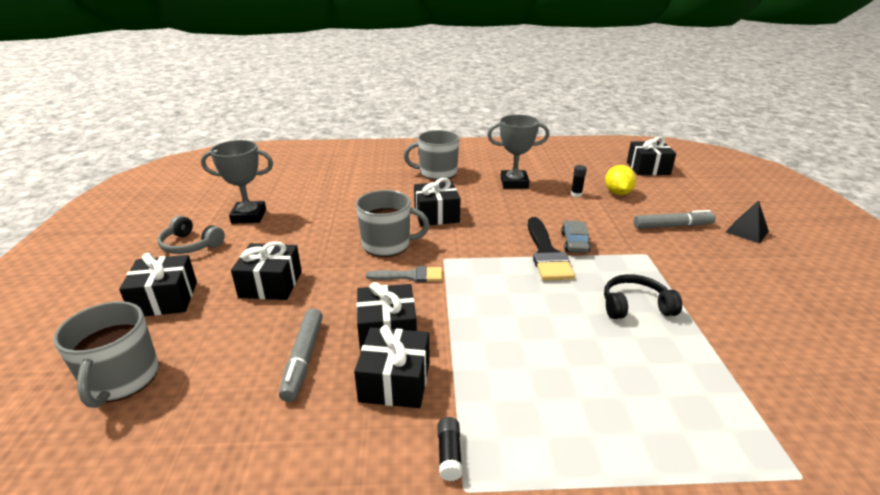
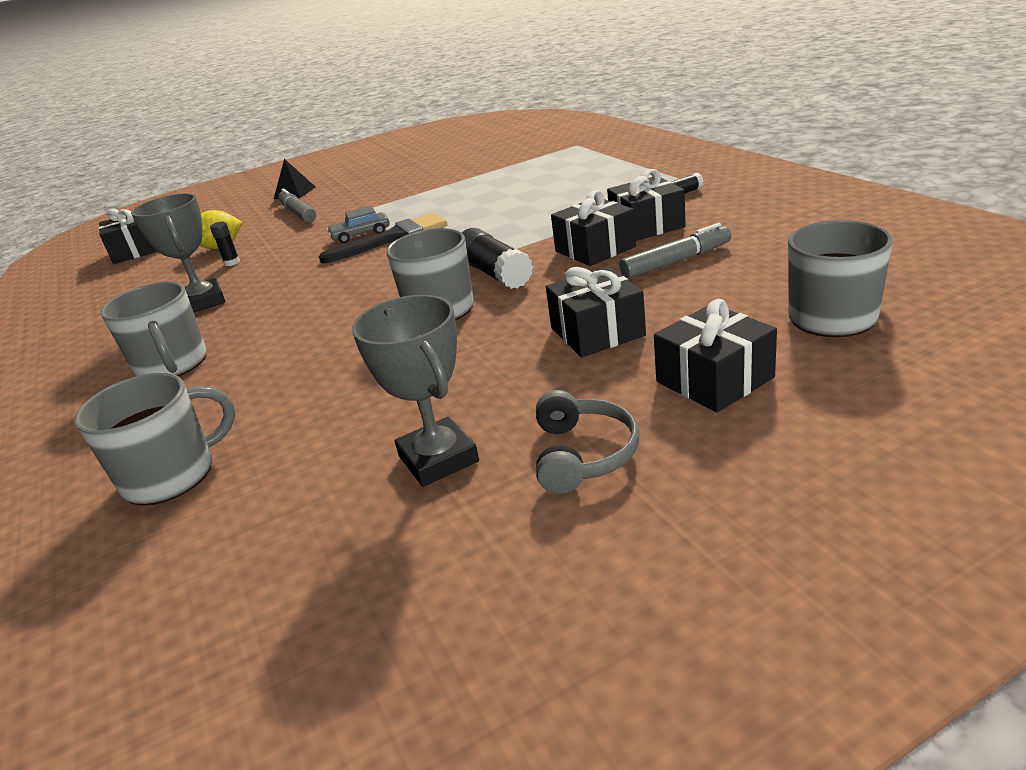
camera: 110 degrees left, 0 degrees up
grey brush [366,266,443,282] -> black glue stick [462,228,533,289]
black gift [414,178,461,226] -> none
black headphones [604,274,682,319] -> none
none -> grey mug [75,373,235,506]

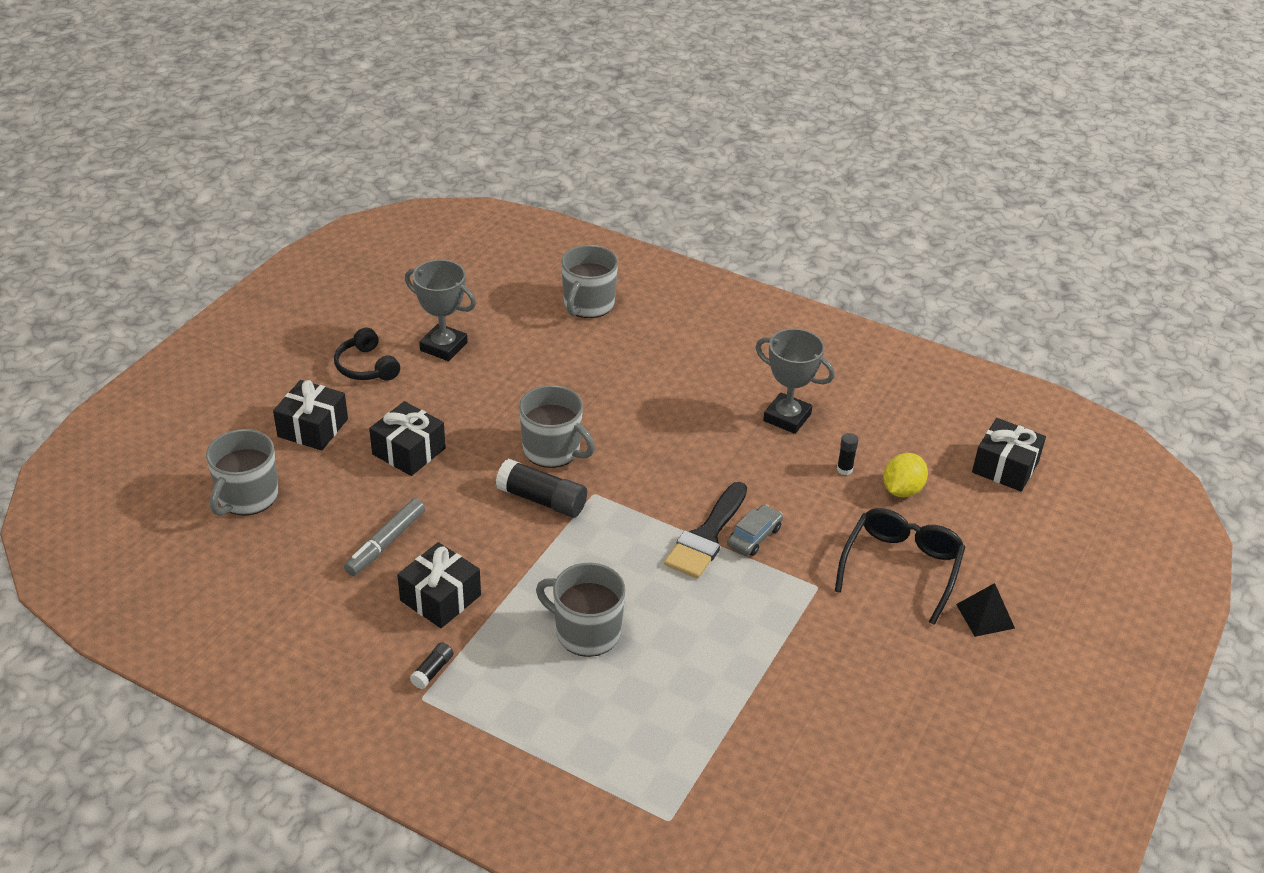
camera: 140 degrees right, 10 degrees up
grey mug [101,282,207,377] -> grey mug moved to [536,563,626,657]
grey marker [278,189,316,223] -> black glasses [835,508,965,625]
grey headphones [536,390,639,494] -> black headphones [334,328,400,381]
black gift [551,190,636,266] -> none

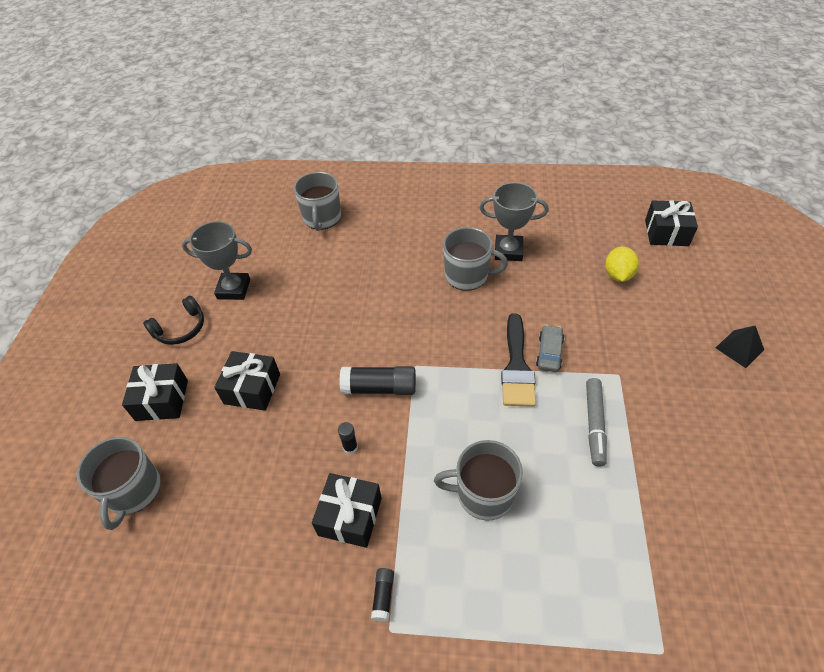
camera: 20 degrees left, 10 degrees up
black headphones [334,328,400,381] -> black headphones turned 75 degrees counterclockwise [143,296,204,345]
grey marker [344,498,425,576] -> grey marker moved to [586,378,607,467]
grey mug [519,385,595,468] -> grey mug moved to [443,227,508,291]
black glasses [835,508,965,625] -> none
black glue stick [837,433,858,475] -> black glue stick moved to [338,422,358,454]

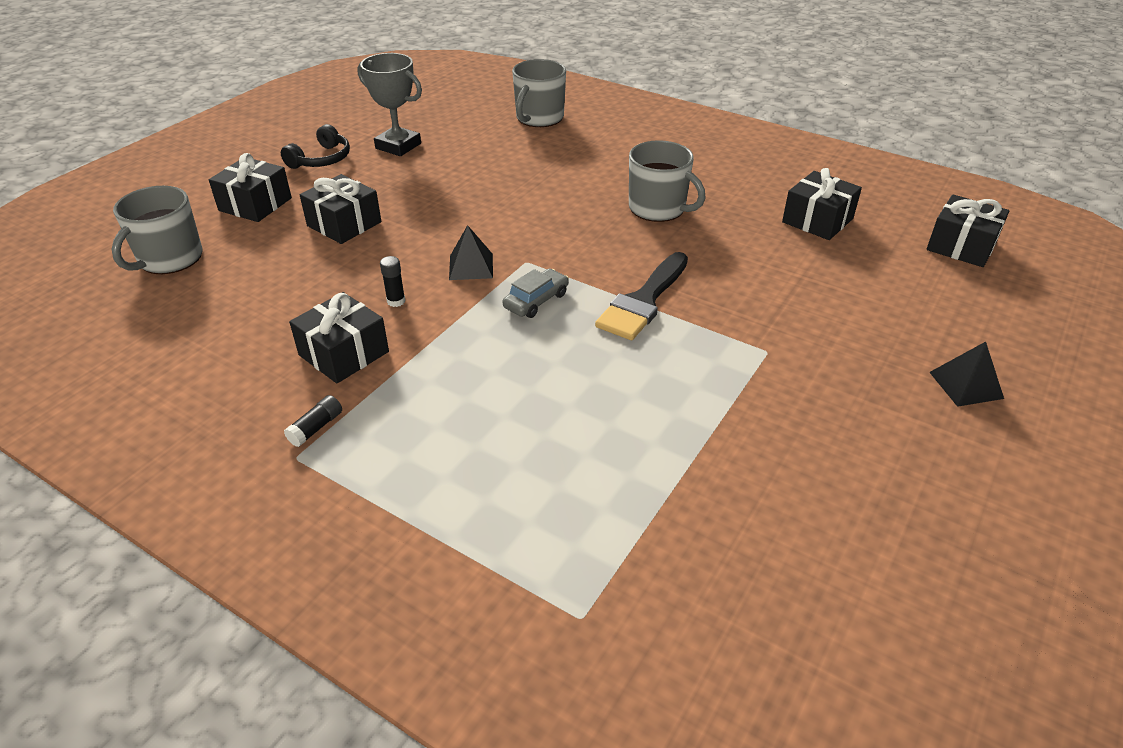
camera: 25 degrees right, 10 degrees down
black headphones [143,296,204,345] -> black headphones turned 45 degrees counterclockwise [281,124,350,169]
black glue stick [339,366,416,395] -> black pyramid [449,225,493,280]
grey mug [434,440,523,521] -> none
grey trophy [480,182,549,261] -> none
grey car [536,325,564,372] -> grey car moved to [503,269,569,318]
grey marker [586,378,607,467] -> none
yellow lemon [605,247,639,282] -> none
none -> black gift [782,168,862,240]

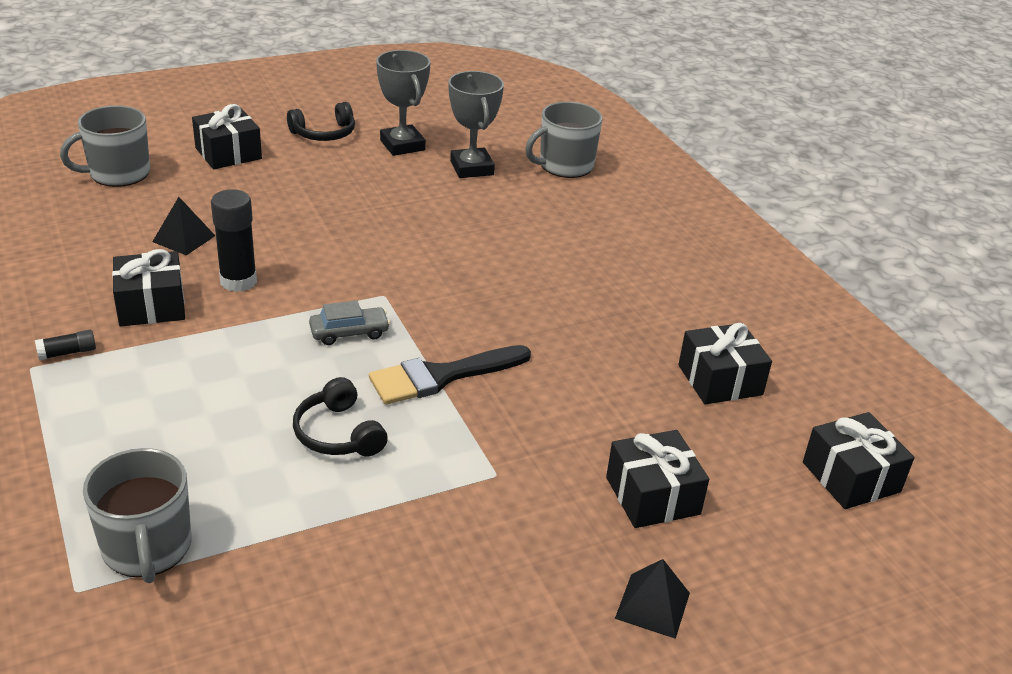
camera: 30 degrees right, 5 degrees down
black gift [300,174,381,244] -> black gift moved to [606,430,709,528]
black glue stick [380,256,405,307] -> black glue stick [211,189,257,292], size x1.97
black pyramid [449,225,493,280] -> black pyramid moved to [152,197,215,255]
grey mug [629,140,706,222] -> grey mug moved to [83,448,191,583]
none -> black headphones [293,377,388,456]
none -> grey trophy [449,71,504,178]

